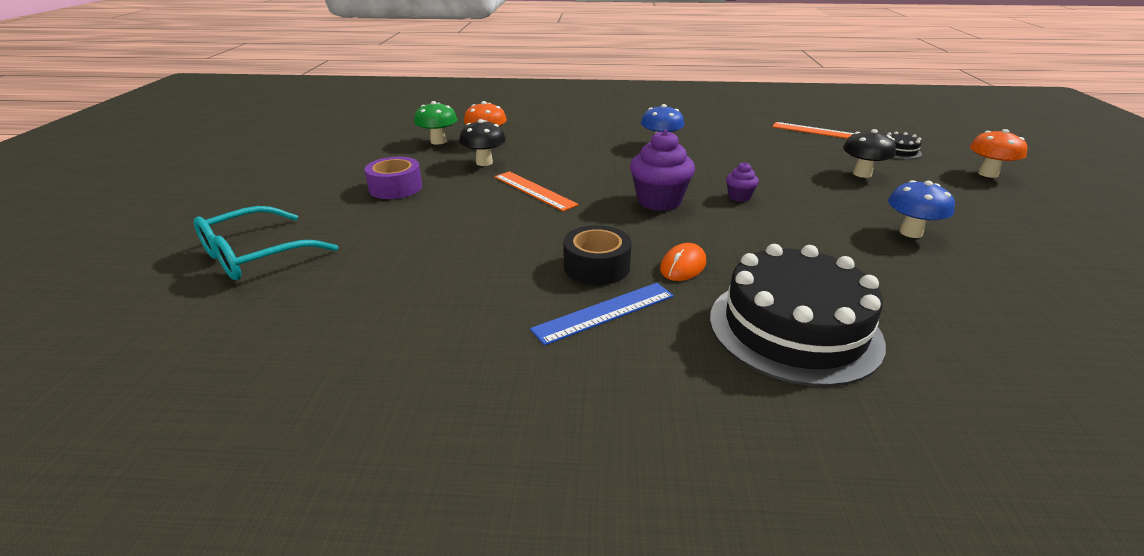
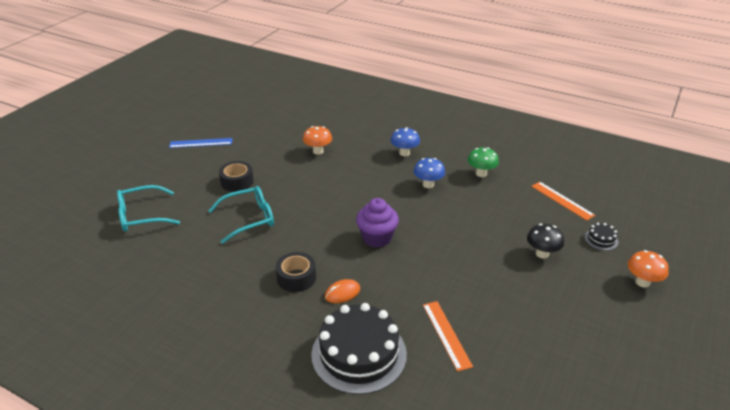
camera: 25 degrees right, 5 degrees up
purple tape [364,157,422,199] -> black tape [219,161,254,192]
green mushroom [414,101,457,145] -> green mushroom moved to [468,147,499,177]
black mushroom [459,119,506,166] -> none
orange ruler [494,171,579,211] -> orange ruler moved to [423,301,473,371]
blue ruler [530,283,674,346] -> blue ruler moved to [169,138,233,148]
purple cupcake [726,162,759,202] -> none
blue mushroom [888,180,955,238] -> blue mushroom moved to [390,127,420,156]
none -> turquoise glasses [208,186,274,244]

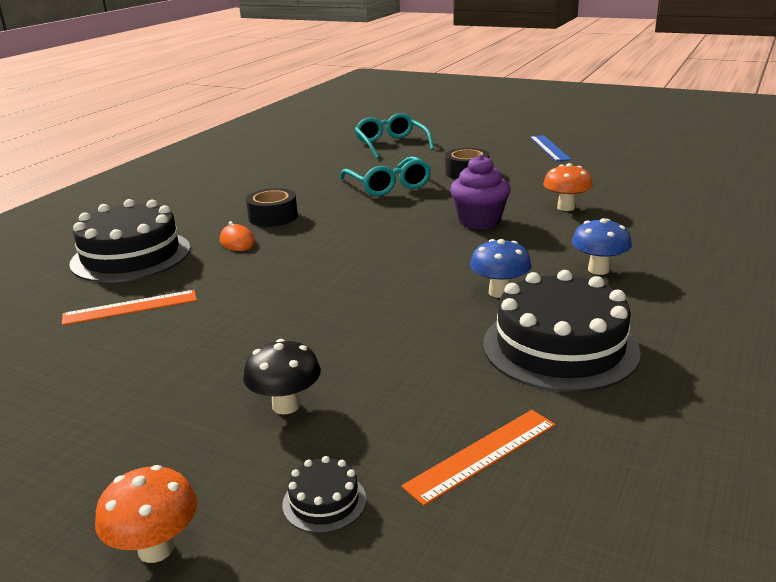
camera: 90 degrees right, 10 degrees down
purple cupcake [356,198,399,248] -> purple cupcake moved to [450,155,511,230]
green mushroom [468,147,499,177] -> black cake [483,270,641,392]

